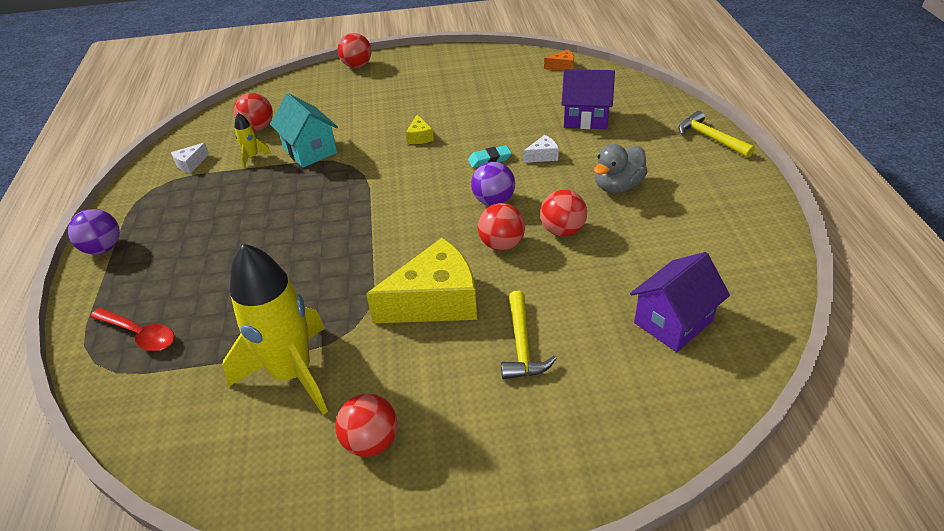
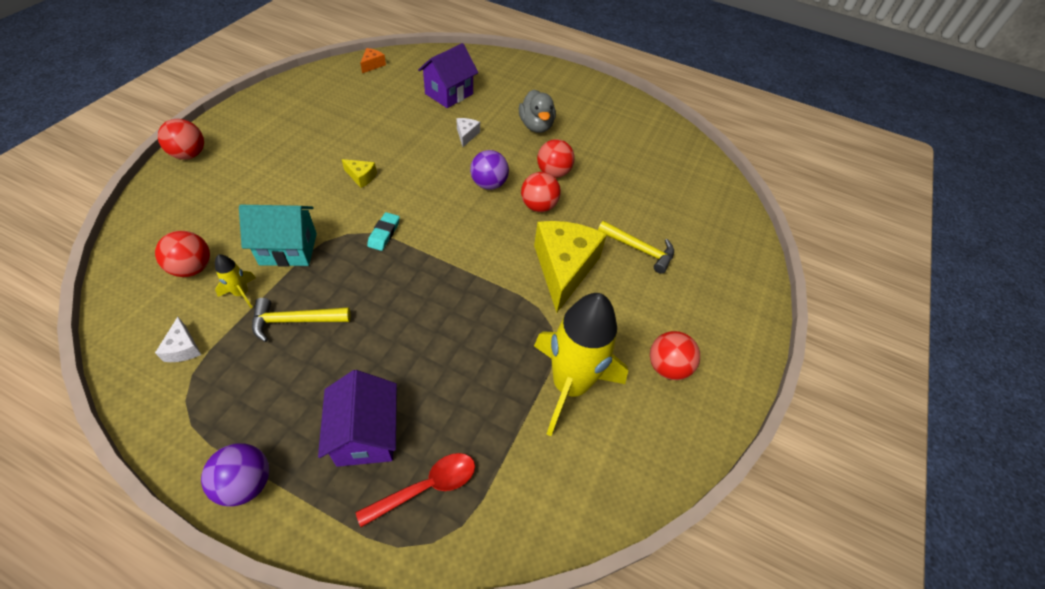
camera: 65 degrees left, 10 degrees up
turquoise eraser [468,145,512,168] -> turquoise eraser moved to [367,212,400,251]
purple house [630,252,730,352] -> purple house moved to [318,370,397,467]
yellow hammer [678,111,755,158] -> yellow hammer moved to [252,298,350,342]

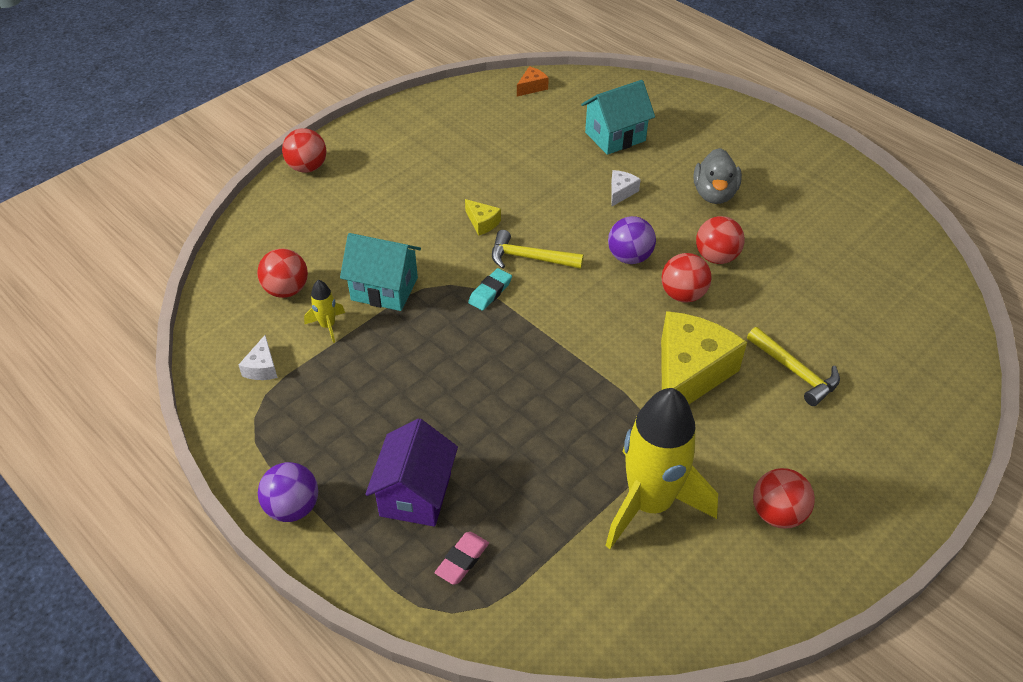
camera: 25 degrees right, 5 degrees down
yellow hammer [252,298,350,342] -> yellow hammer moved to [492,230,584,269]
red spoon [356,453,475,527] -> pink eraser [435,532,489,585]
purple house [418,43,478,108] -> turquoise house [581,80,655,155]

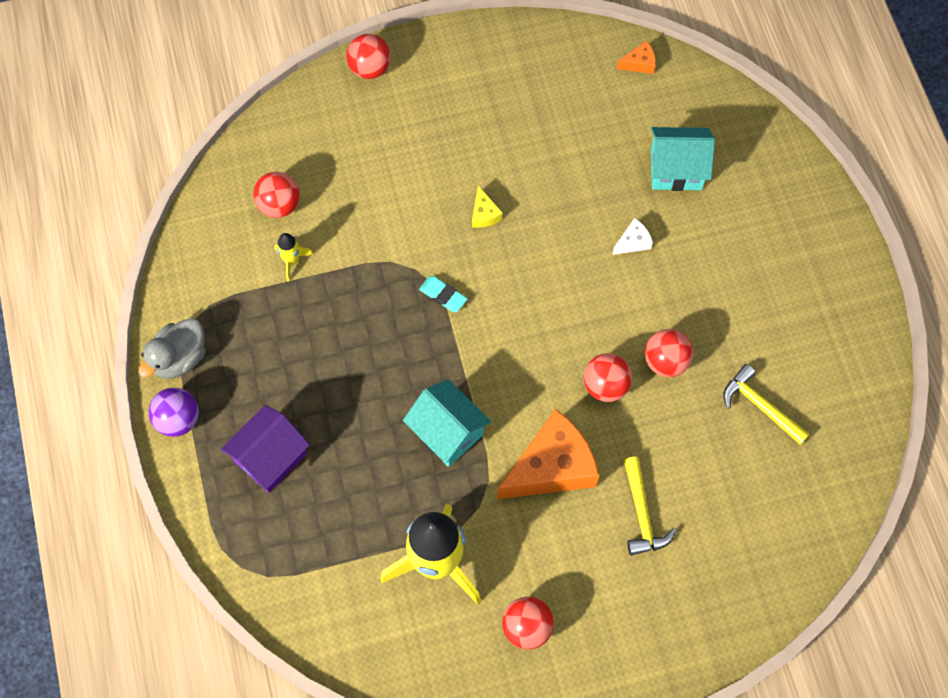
camera: 30 degrees right, 20 degrees up
white cheese [239,335,278,380] -> none
turquoise house [340,233,421,311] -> turquoise house moved to [403,379,491,467]
pink eraser [435,532,489,585] -> none
turquoise eraser [468,268,512,311] -> turquoise eraser turned 60 degrees clockwise [419,276,468,312]
yellow hammer [492,230,584,269] -> yellow hammer moved to [724,364,810,445]
purple ball [608,216,656,264] -> none
yellow cheese [661,311,747,404] -> orange cheese [497,409,599,499]
grey duck [694,148,742,204] -> grey duck moved to [138,318,206,379]

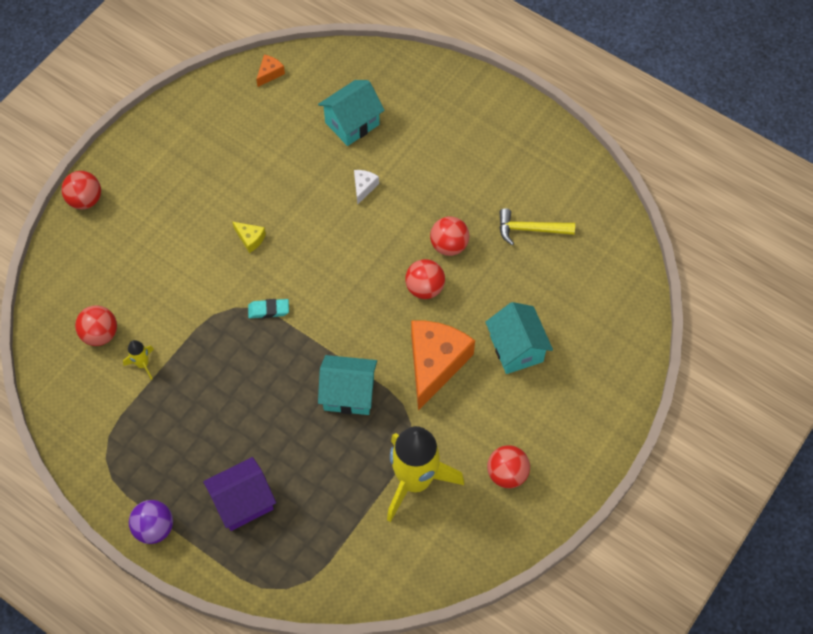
camera: 40 degrees left, 5 degrees down
grey duck [138,318,206,379] -> none
purple house [221,405,310,493] -> purple house turned 60 degrees clockwise [203,457,276,531]
yellow hammer [624,457,676,555] -> turquoise house [485,302,553,374]

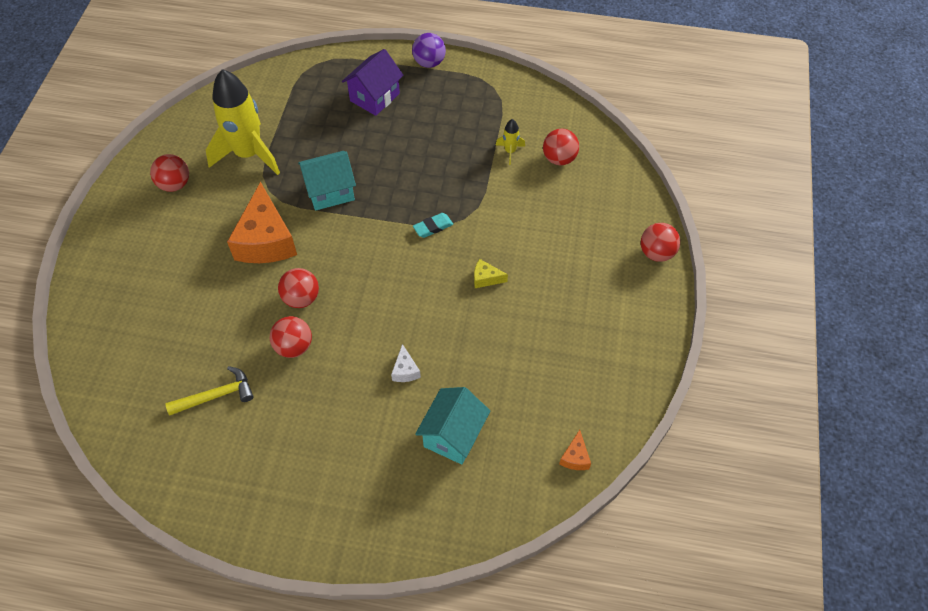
camera: 155 degrees right, 5 degrees down
turquoise house [485,302,553,374] -> none

